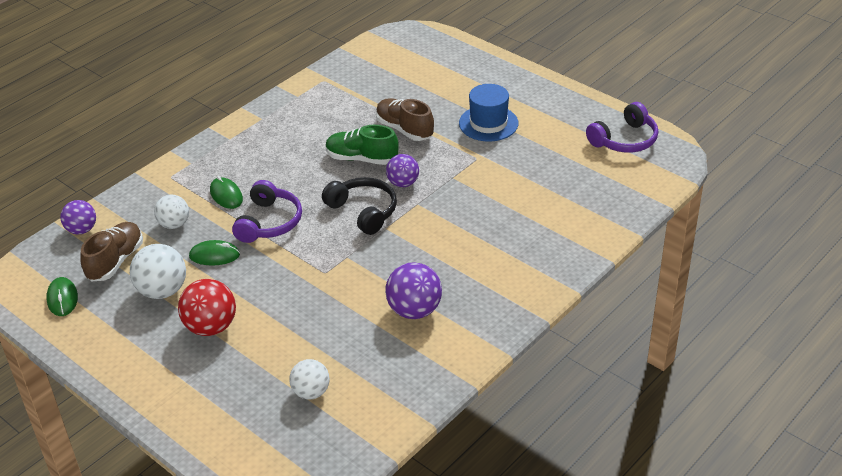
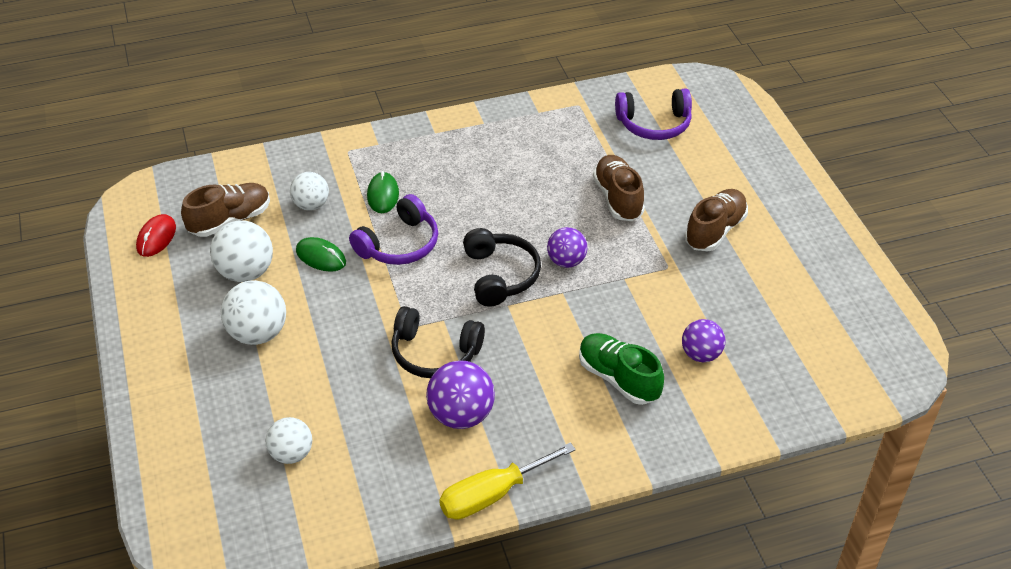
camera: 30 degrees right, 5 degrees up
green mouse [46,277,78,316] -> red mouse [136,214,176,257]
purple ball [60,200,96,234] -> purple ball moved to [682,319,725,362]
red ball [178,279,236,336] -> white ball [221,280,286,345]
green shoe [326,125,399,165] -> green shoe moved to [579,333,664,405]
blue hat [459,84,519,141] -> brown shoe [685,189,748,251]
purple headphones [586,102,658,153] -> purple headphones moved to [615,89,692,140]
none -> black headphones [392,306,485,378]
none -> yellow screwdriver [439,442,576,520]

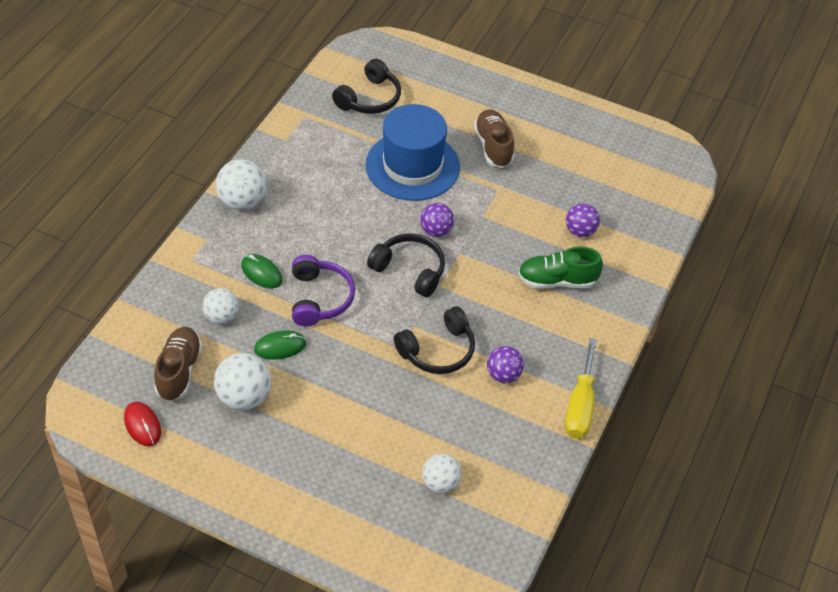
camera: 50 degrees left, 5 degrees up
white ball [221,280,286,345] -> white ball moved to [216,159,267,210]
purple ball [426,360,495,429] -> purple ball [487,346,524,383], size x0.66
brown shoe [593,155,645,221] -> blue hat [365,104,460,201]
purple headphones [615,89,692,140] -> black headphones [332,59,401,114]

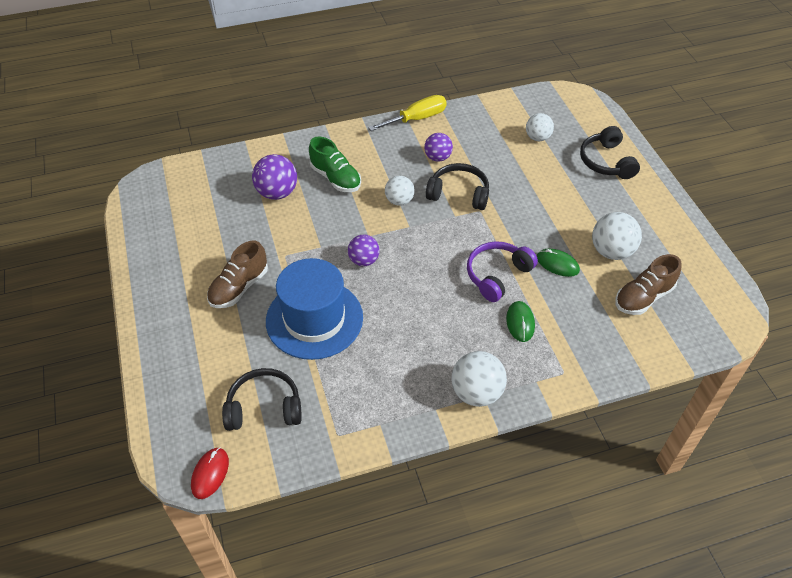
camera: 130 degrees left, 0 degrees up
red mouse [124,402,161,446] -> red mouse moved to [191,447,229,499]
white ball [202,288,239,324] -> white ball moved to [385,176,415,206]
black headphones [367,233,445,297] -> black headphones moved to [580,126,640,179]
purple ball [566,203,600,237] -> purple ball [252,154,297,200], size x1.51

